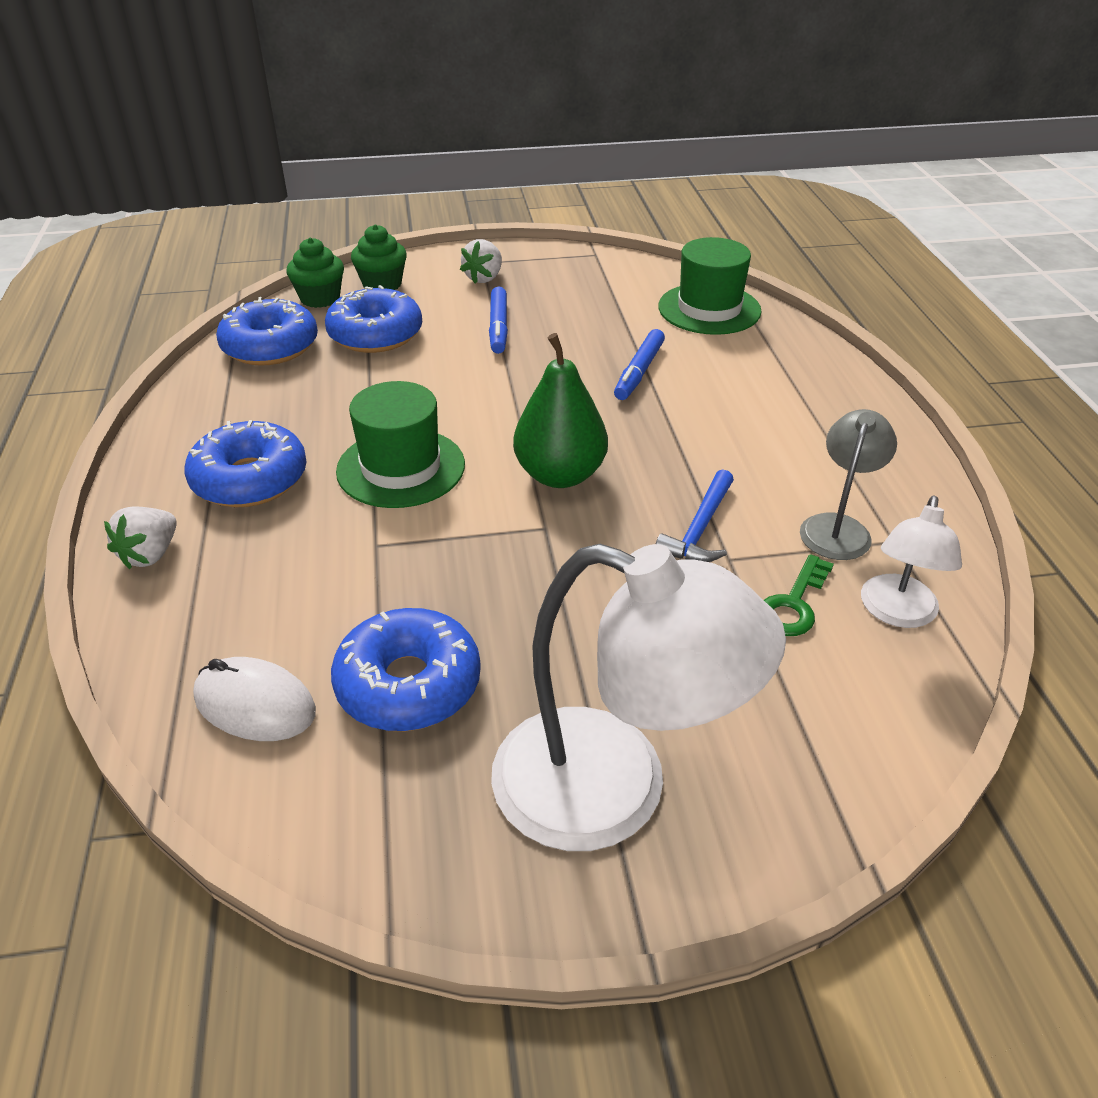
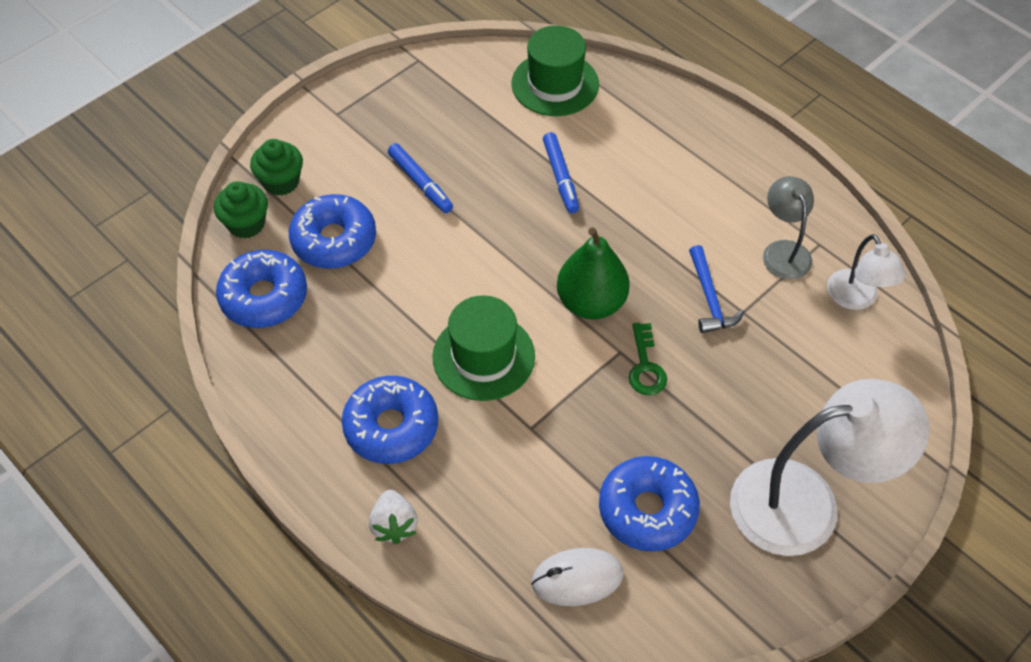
camera: 35 degrees left, 15 degrees up
white strawberry [460,239,502,283] -> none
green key [764,554,834,636] -> green key moved to [629,323,667,395]

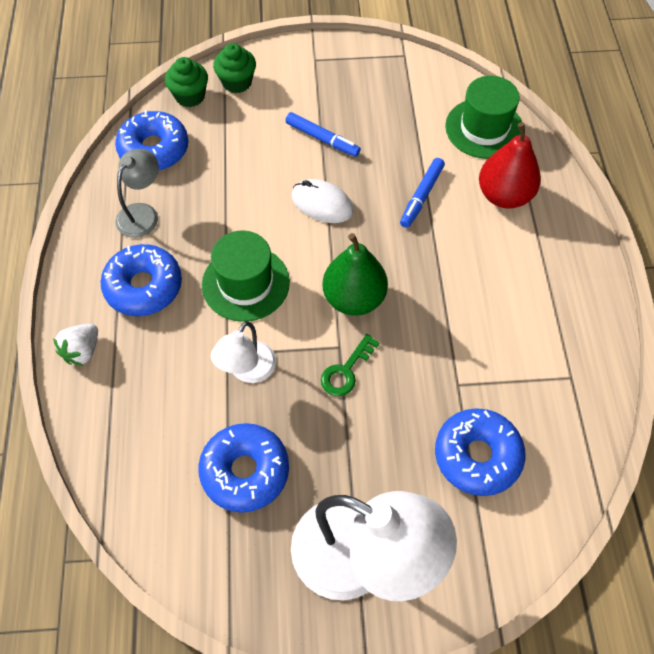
camera: 40 degrees right, 5 degrees up
blue donut [289,194,376,269] -> blue donut moved to [435,408,525,496]
blue marker [388,143,453,213] -> blue marker turned 60 degrees counterclockwise [285,112,361,157]
white mouse [531,548,623,606] -> white mouse moved to [292,179,354,223]
blue hammer [689,245,744,333] -> none
grey lamp [763,176,814,280] -> grey lamp moved to [115,149,159,238]
white lamp [827,234,906,310] -> white lamp moved to [211,321,276,383]
none -> red pear [479,122,541,209]

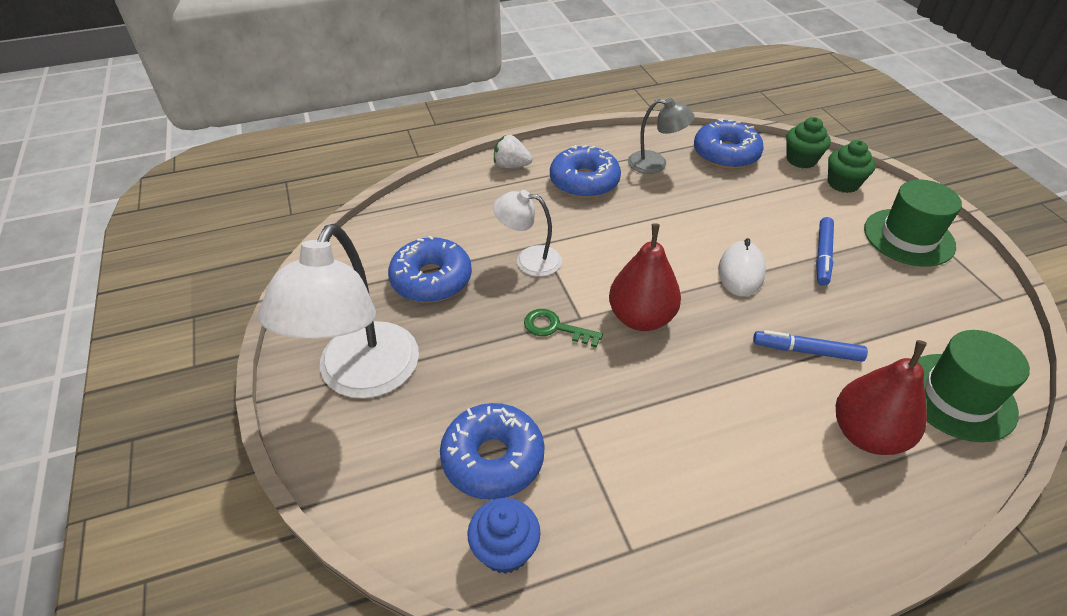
camera: 75 degrees right, 15 degrees down
green hat [202,230,290,322] -> green hat moved to [864,180,962,267]
green pear [323,233,388,316] -> red pear [609,223,681,331]
none -> blue cupcake [467,498,540,574]

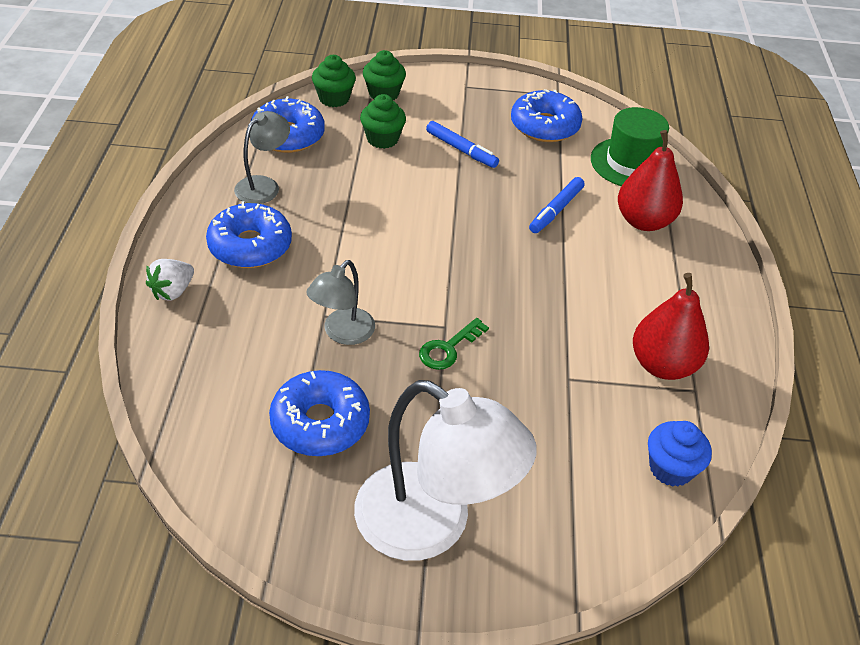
camera: 70 degrees left, 0 degrees up
blue donut [440,403,545,500] -> blue donut moved to [511,89,582,142]
white lamp [493,190,562,277] -> grey lamp [306,260,375,345]
red pear [609,223,681,331] -> red pear moved to [633,273,709,380]
white mouse [719,238,766,297] -> none
green hat [864,180,962,267] -> none
none -> green cupcake [360,94,406,149]

